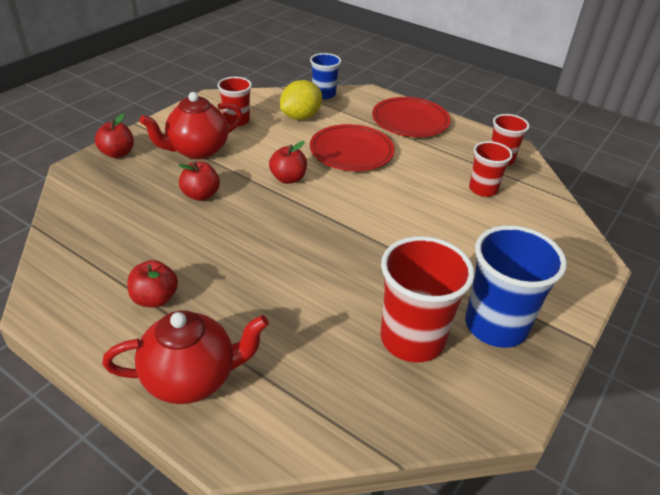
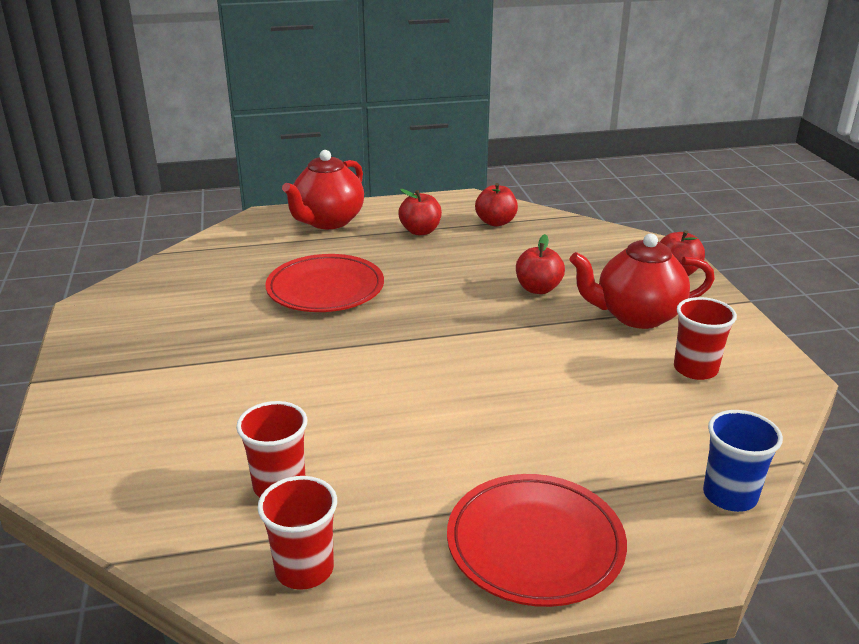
camera: 135 degrees right, 10 degrees down
red teapot [140,92,242,159] -> red teapot turned 105 degrees counterclockwise [569,234,715,329]
red apple [269,141,307,184] -> red apple moved to [475,183,518,227]
yellow lemon [280,80,322,120] -> none
red plate [310,124,395,171] -> red plate moved to [265,254,384,312]
red cup [380,236,475,363] -> none
blue cup [465,225,567,348] -> none

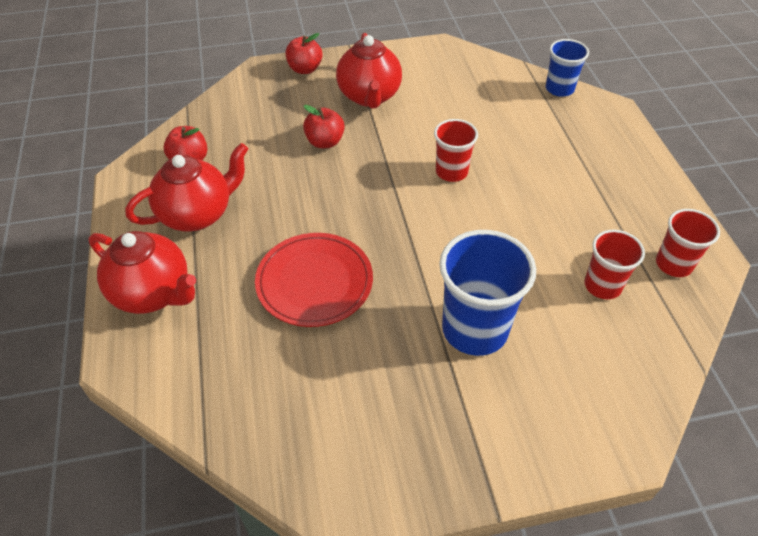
camera: 90 degrees left, 20 degrees up
red apple [398,189,442,235] -> red teapot [125,143,249,231]
red plate [447,474,627,607] -> none
red cup [674,297,737,380] -> red cup moved to [434,119,478,182]
none -> blue cup [439,230,536,356]

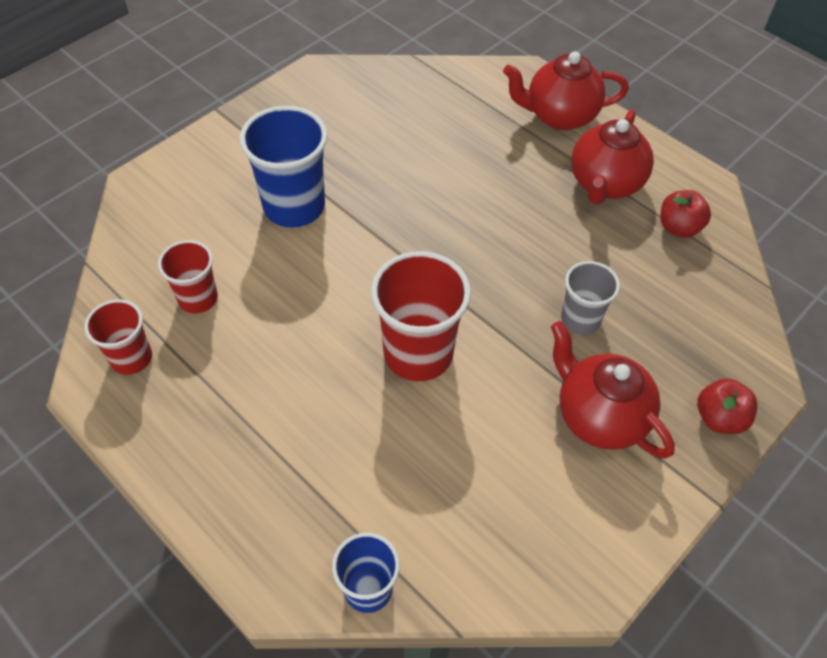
camera: 145 degrees right, 5 degrees up
red plate [255,233,373,327] -> none
red apple [303,105,345,148] -> grey cup [561,261,620,334]
red cup [434,119,478,182] -> red cup [371,251,471,381], size x1.69

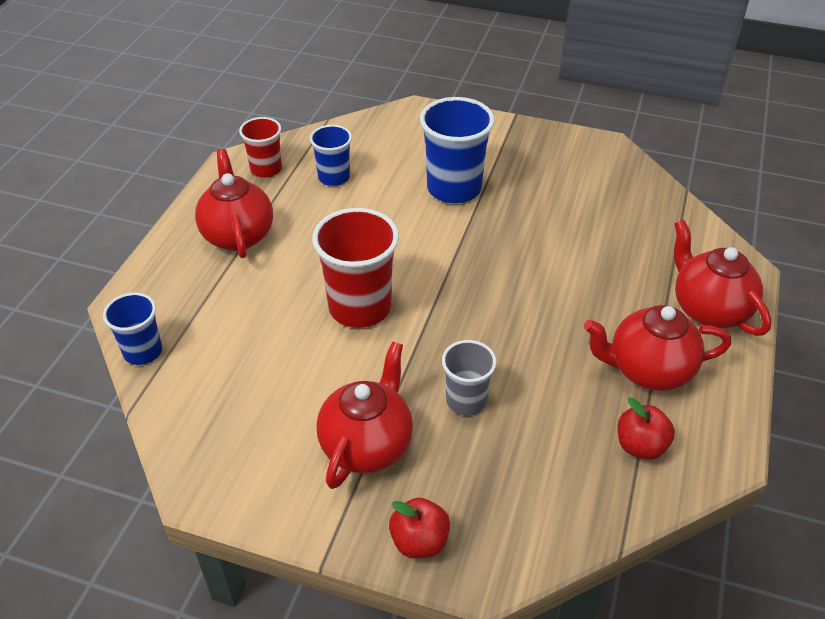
camera: 65 degrees right, 10 degrees down
red cup [158,240,218,313] -> blue cup [310,125,352,186]
none -> red teapot [195,149,273,258]

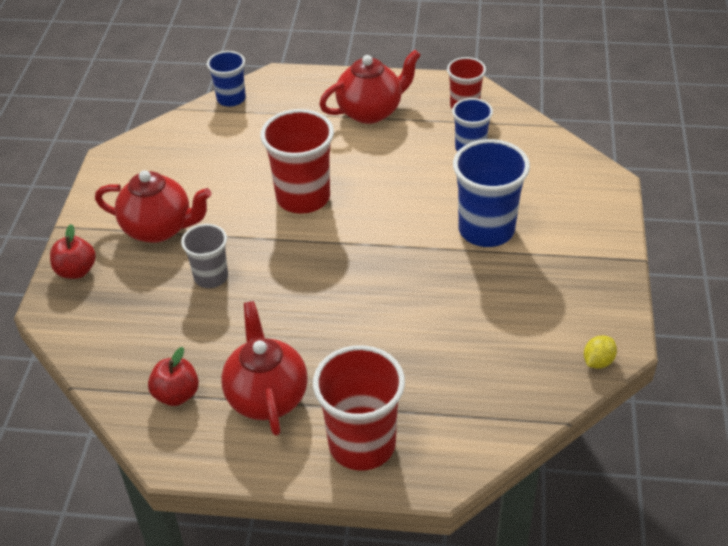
camera: 80 degrees right, 0 degrees up
red teapot [674,220,771,336] -> red cup [313,345,405,471]
none -> yellow lemon [584,335,617,369]

